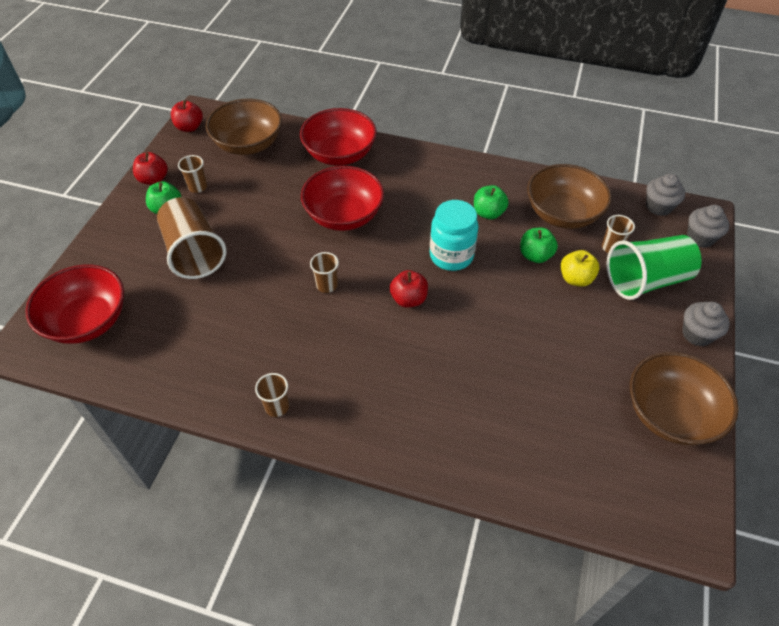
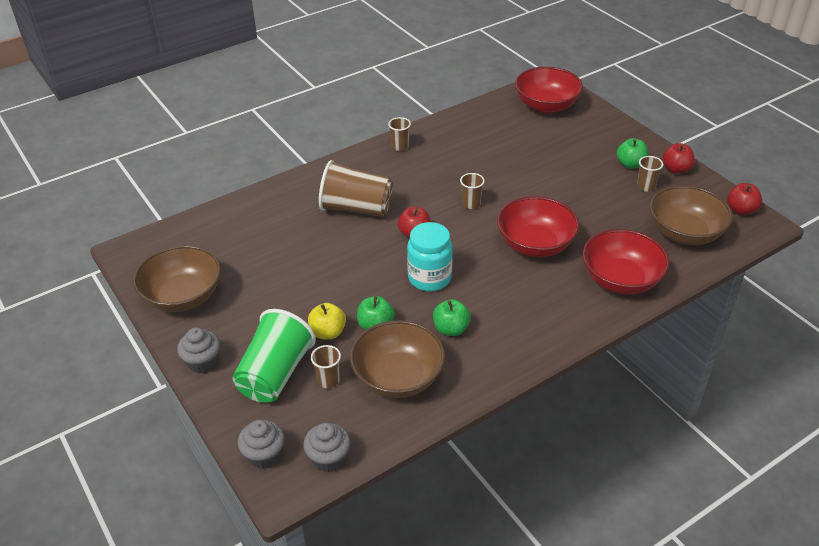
camera: 130 degrees right, 10 degrees down
brown cup [157,197,226,279] -> brown cup moved to [319,160,393,217]

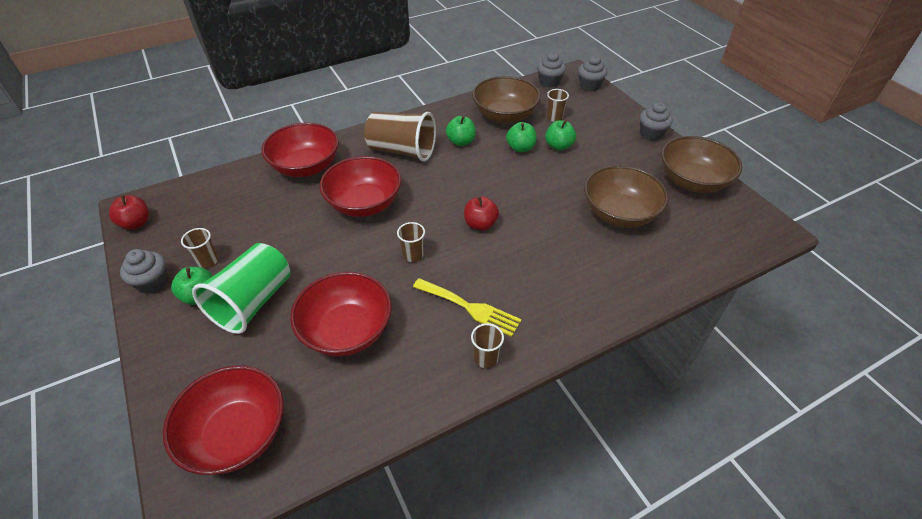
camera: 175 degrees left, 5 degrees up
green cup [233,309,316,403] -> green cup moved to [192,243,290,334]
yellow apple [308,303,346,339] -> green apple [545,120,576,151]
brown cup [319,160,393,217] -> brown cup moved to [364,112,436,162]
turquoise jar [407,222,453,291] -> none
brown bowl [650,185,733,245] -> brown bowl moved to [584,165,669,228]
red apple [662,143,695,174] -> grey cupcake [120,249,168,294]
none -> red bowl [290,272,392,356]
none -> yellow fork [413,278,522,337]

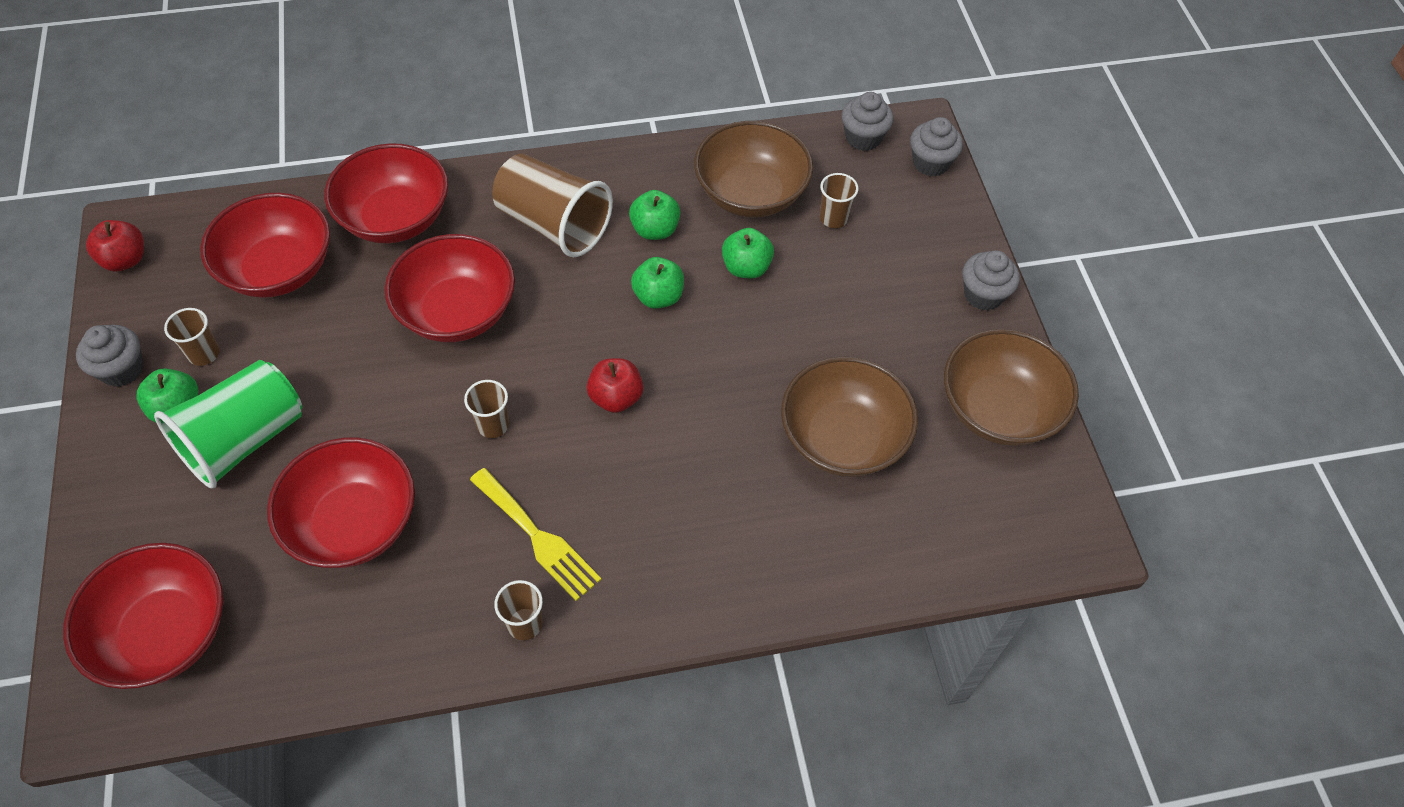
camera: 15 degrees right, 10 degrees up
green apple [545,120,576,151] -> green apple moved to [631,257,684,309]
none -> red bowl [200,193,330,298]

